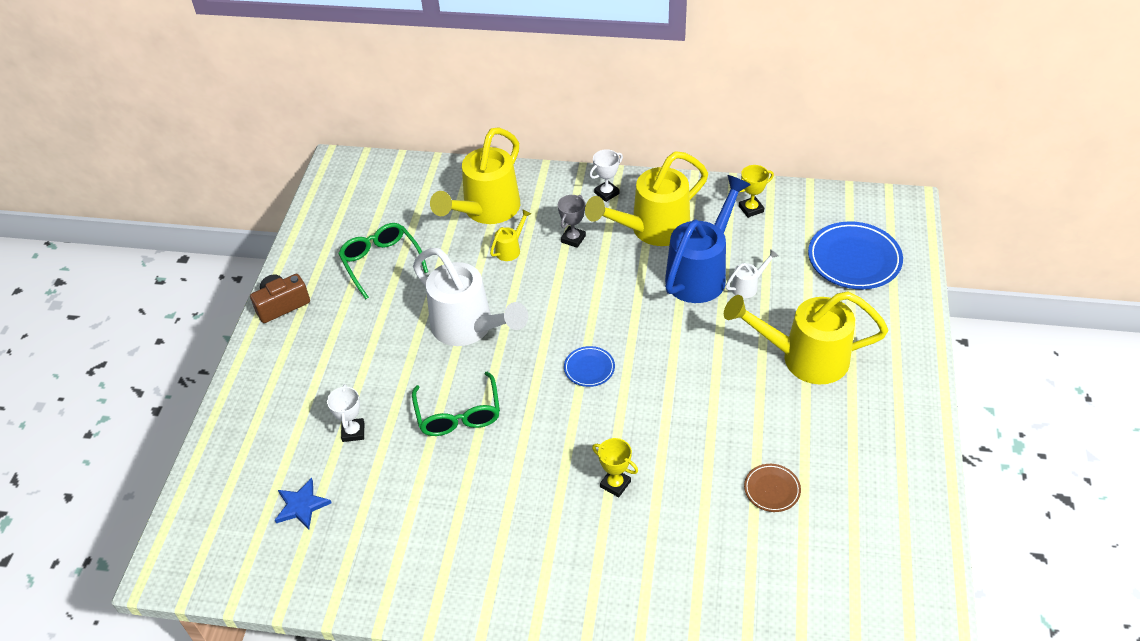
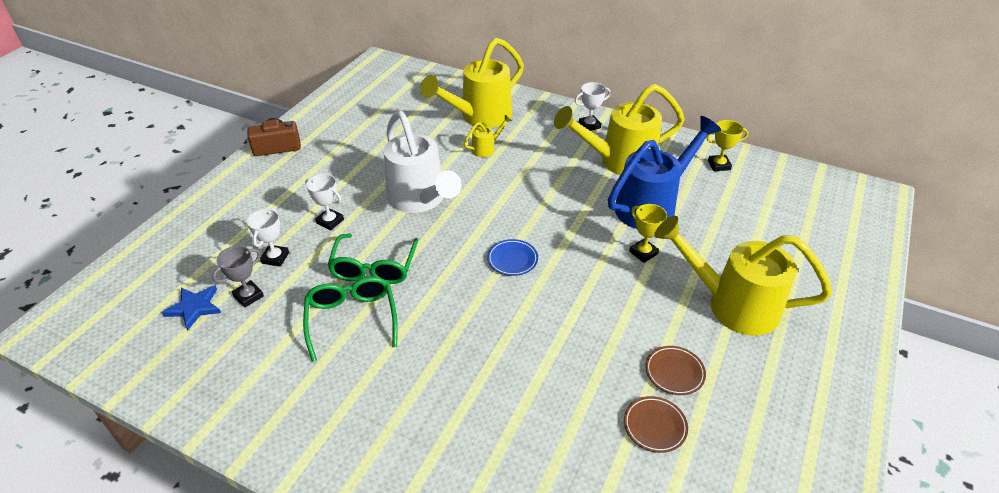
camera: 15 degrees right, 5 degrees down
green glasses [338,223,428,300] -> green glasses moved to [303,277,398,362]
grey trophy [558,195,586,248] -> grey trophy moved to [212,246,264,308]
yellow trophy [592,438,638,497] -> yellow trophy moved to [629,204,667,263]
white watering can [725,249,779,298] -> none
blue plate [808,222,903,289] -> none
none -> white trophy [305,174,344,230]
none -> brown plate [645,346,706,395]

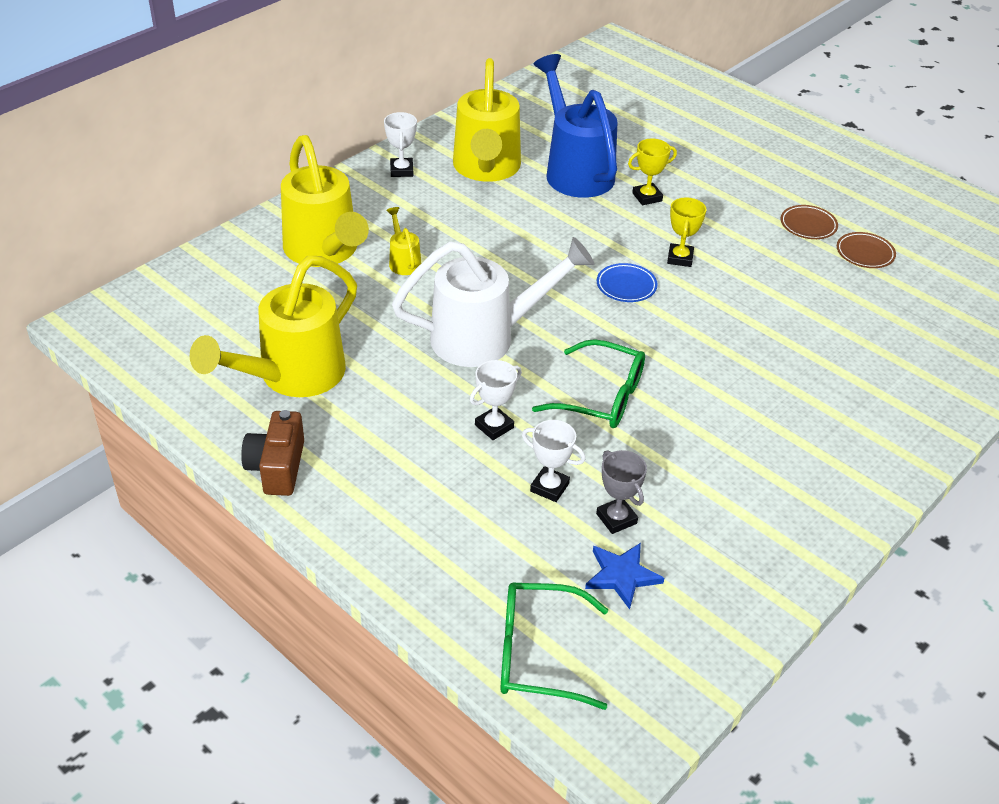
camera: 75 degrees left, 0 degrees up
green glasses [303,277,398,362] -> green glasses moved to [500,583,608,710]
yellow watering can [654,216,832,336] -> yellow watering can moved to [190,256,357,397]
yellow trophy [706,120,748,171] -> yellow trophy moved to [667,197,706,267]

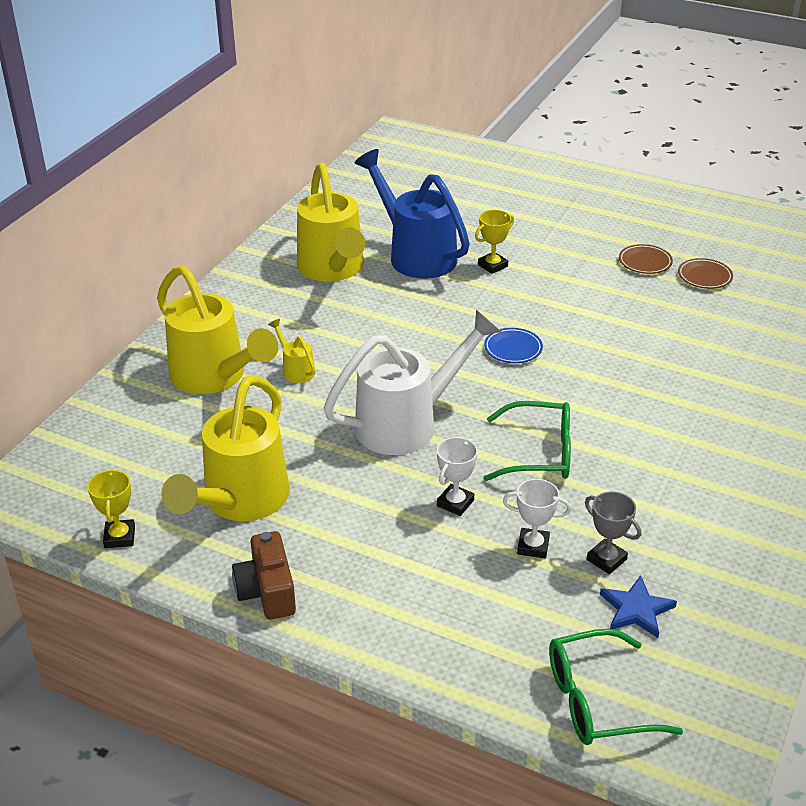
camera: 15 degrees left, 5 degrees down
white trophy [384,112,417,177] -> none
yellow trophy [667,197,706,267] -> yellow trophy moved to [87,469,135,548]

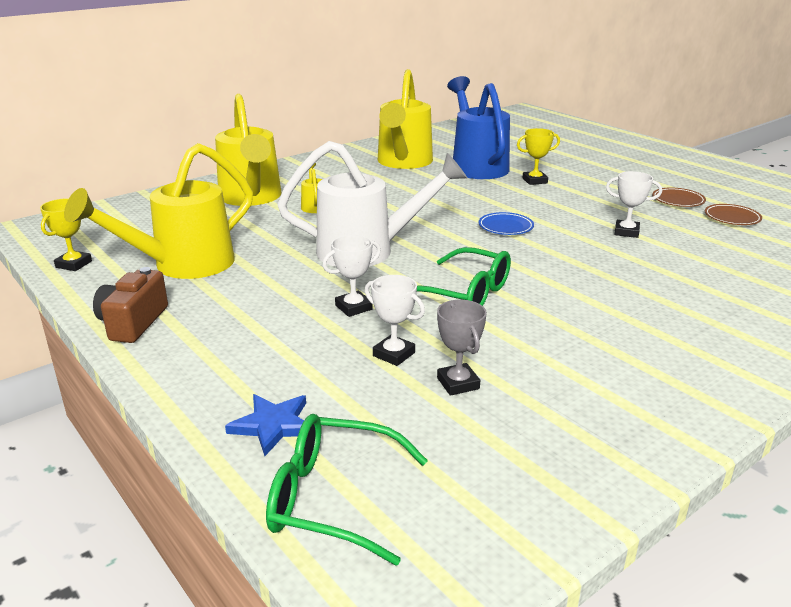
camera: 25 degrees right, 10 degrees down
blue star [600,575,677,638] -> blue star moved to [225,394,306,456]
none -> white trophy [606,171,662,238]

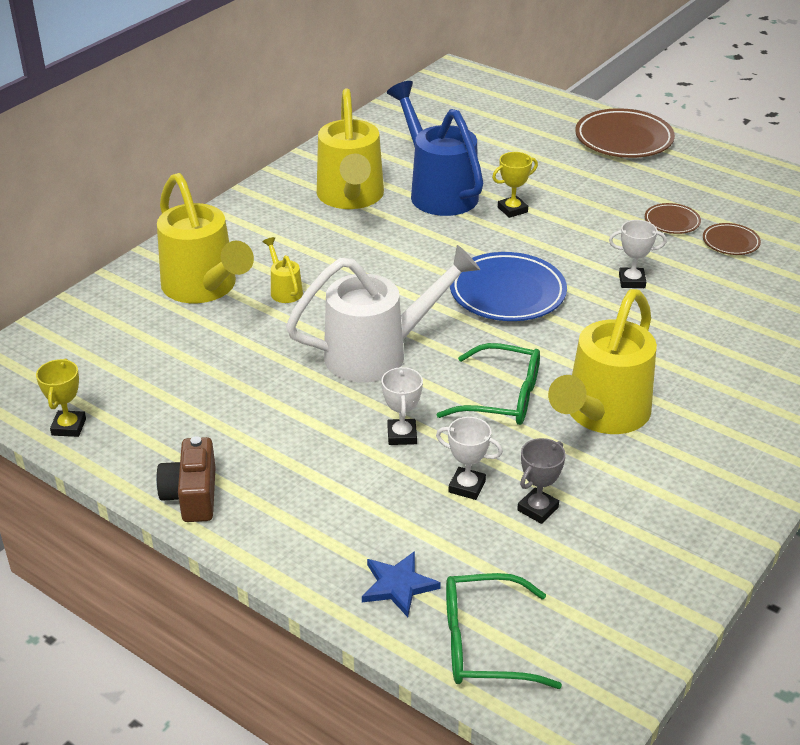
camera: 15 degrees left, 10 degrees up
yellow watering can [64,143,253,279] -> yellow watering can moved to [548,289,657,434]
white trophy [323,235,381,317] -> white trophy turned 45 degrees counterclockwise [381,367,423,445]
grey trophy [437,300,487,396] -> grey trophy turned 75 degrees clockwise [517,438,566,524]
blue plate [479,212,534,235] -> blue plate [450,252,567,321], size x1.94
none -> brown plate [575,108,675,158]

